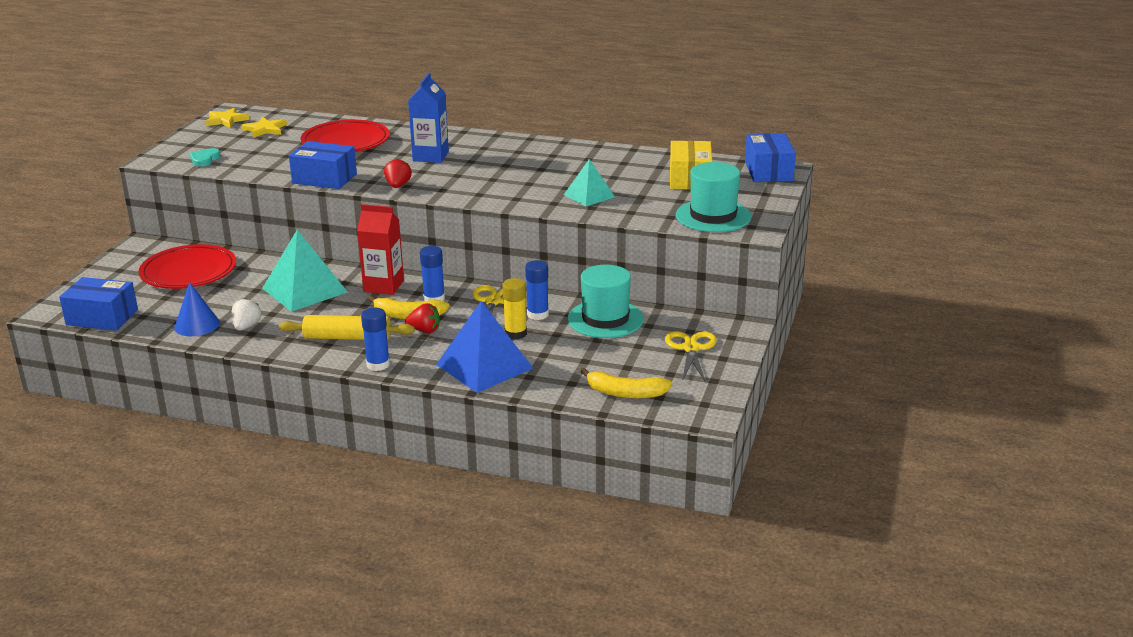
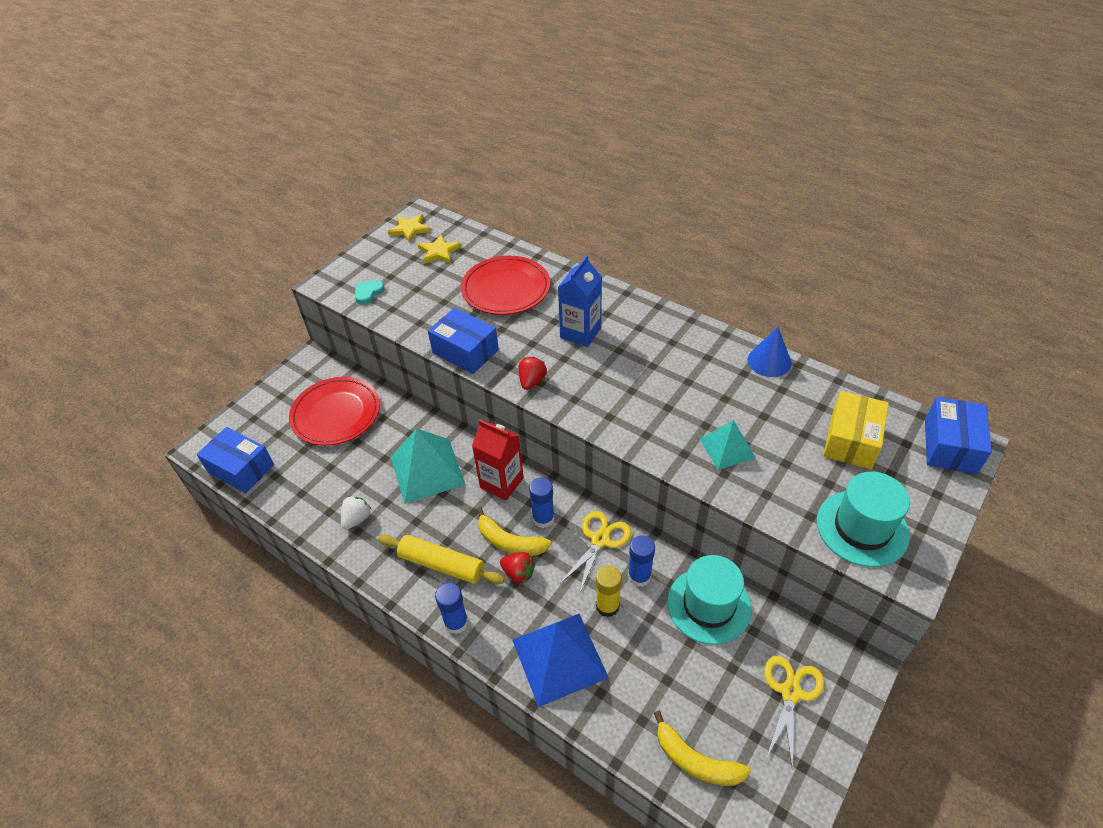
camera: 20 degrees right, 20 degrees up
blue cone [174,282,220,336] -> blue cone moved to [747,327,792,377]

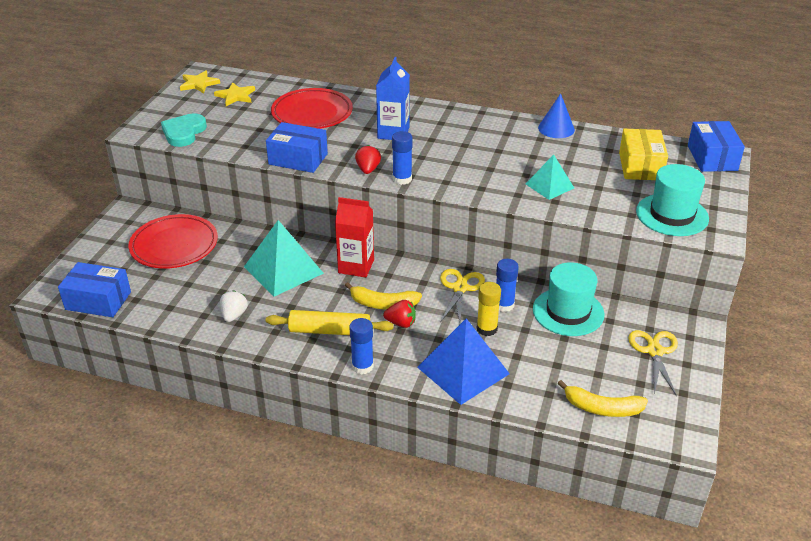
camera: 20 degrees left, 10 degrees down
turquoise heart [355,280,385,304] -> turquoise heart [161,113,207,147], size x1.61
blue glue stick [529,477,554,528] -> blue glue stick moved to [392,131,413,185]

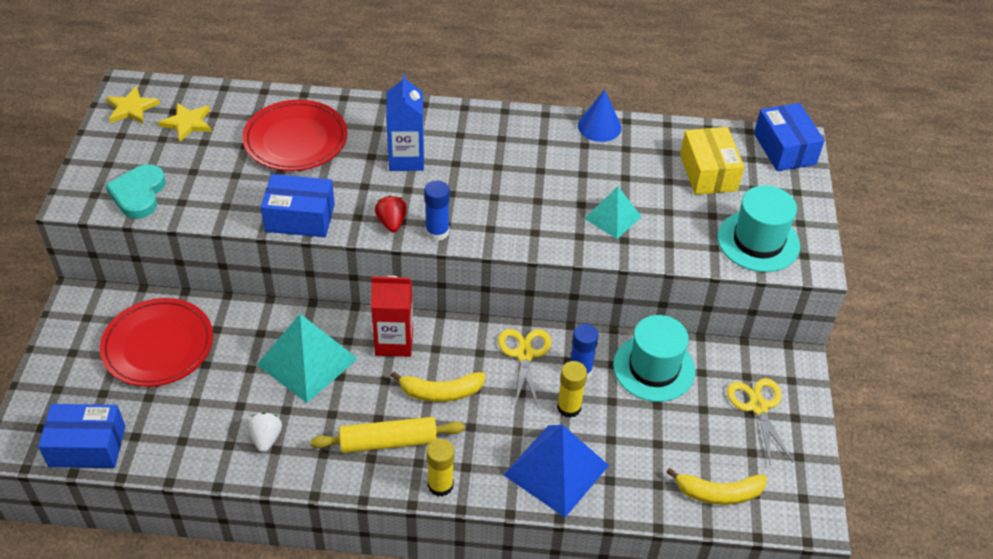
camera: 15 degrees left, 10 degrees up
blue glue stick [349,318,374,375] -> yellow glue stick [427,439,454,497]
red strawberry [383,300,416,328] -> none

